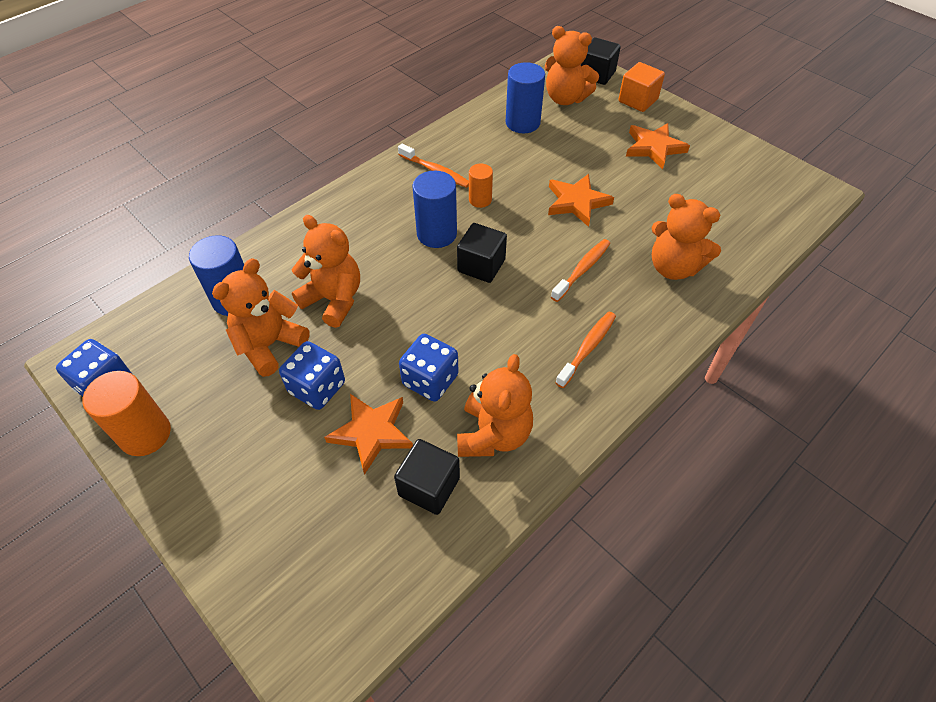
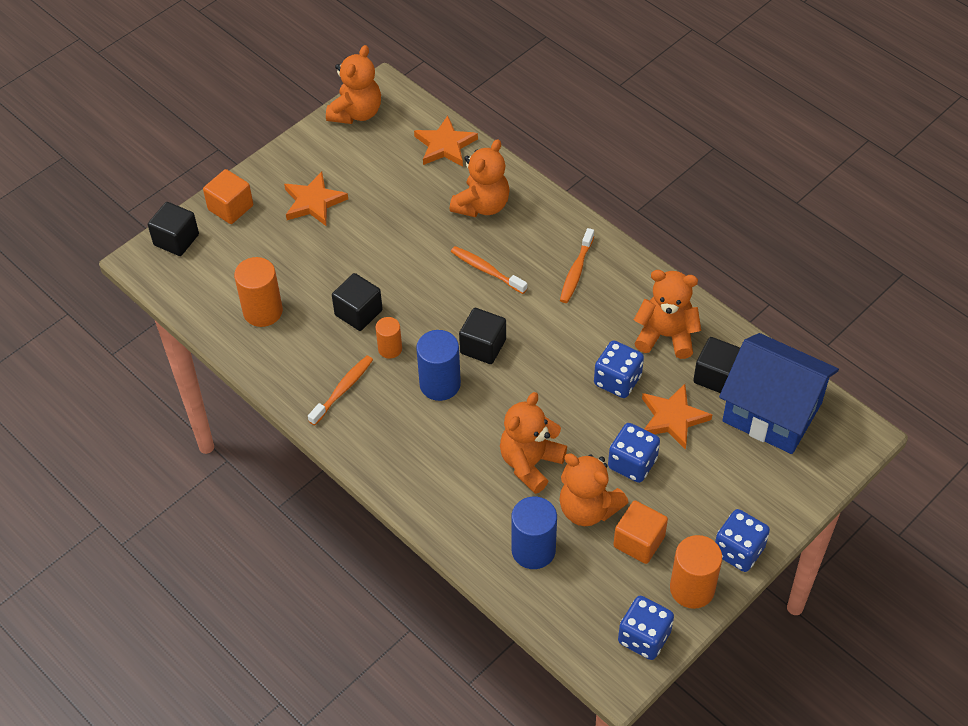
camera: 90 degrees left, 0 degrees up
blue cylinder [506,62,545,133] -> orange cylinder [234,257,283,327]
orange teddy bear [545,26,599,105] -> orange teddy bear moved to [326,45,381,124]
orange star [548,174,614,227] -> orange star moved to [414,116,478,167]
orange toothbrush [555,312,616,388] -> orange toothbrush turned 105 degrees counterclockwise [560,228,594,303]
none -> black cube [332,273,383,331]
none -> orange cube [613,501,668,564]
none -> blue dice [715,509,770,572]
none -> blue house [719,333,839,454]

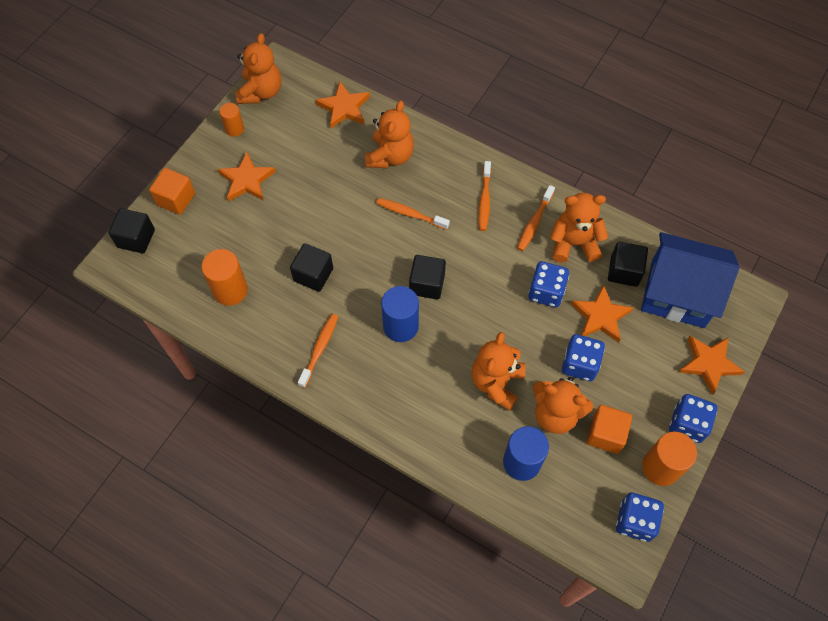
camera: 15 degrees left, 10 degrees up
orange cylinder [375,317,402,359] -> orange cylinder moved to [219,103,244,137]
none -> orange toothbrush [517,185,555,251]
none -> orange star [679,336,745,395]

